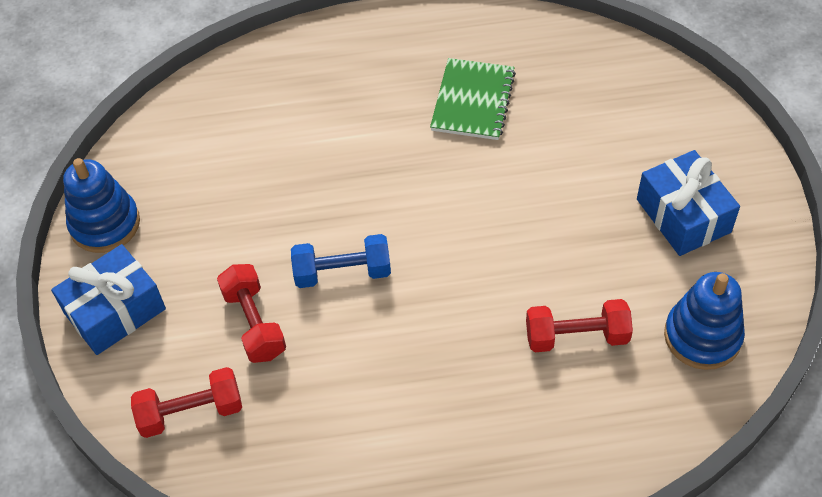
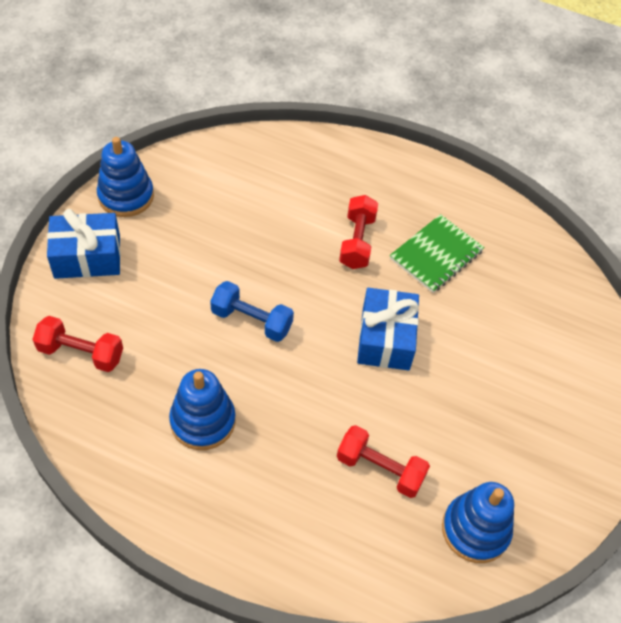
camera: 25 degrees right, 0 degrees up
red dumbbell [217,264,286,363] -> red dumbbell moved to [339,195,378,269]
blue gift [637,150,740,256] -> blue gift moved to [357,288,419,370]
none -> blue stacking toy [169,369,235,450]

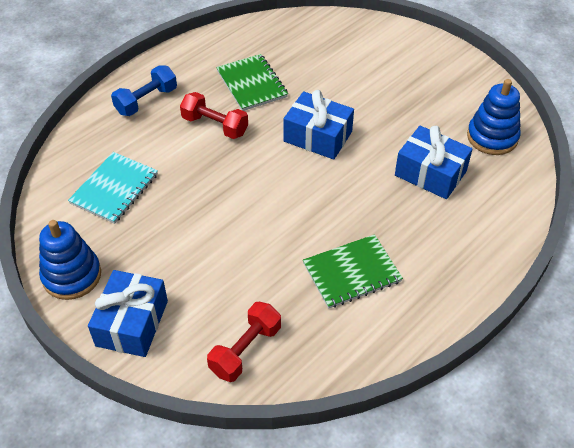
camera: 65 degrees left, 5 degrees down
blue stacking toy [169,369,235,450] -> green notebook [303,234,403,309]
blue dumbbell [210,281,294,342] -> blue dumbbell moved to [111,65,177,116]
red dumbbell [337,425,430,498] -> blue gift [395,126,473,199]
none -> turquoise notebook [68,152,158,224]

